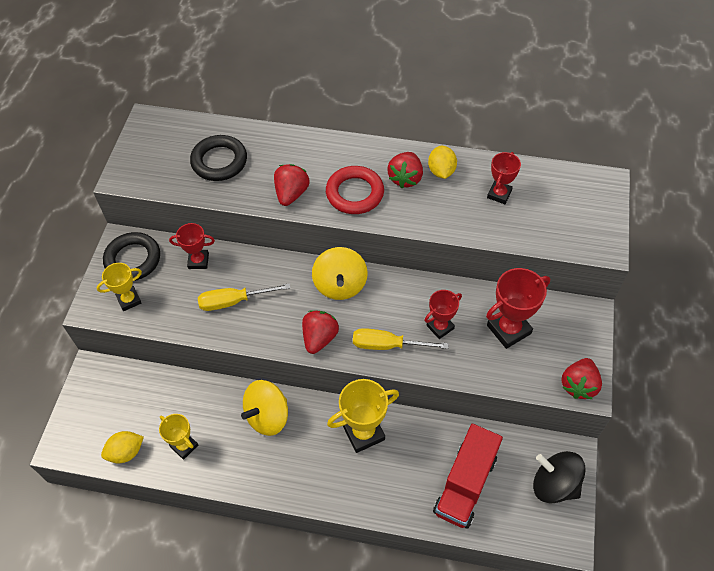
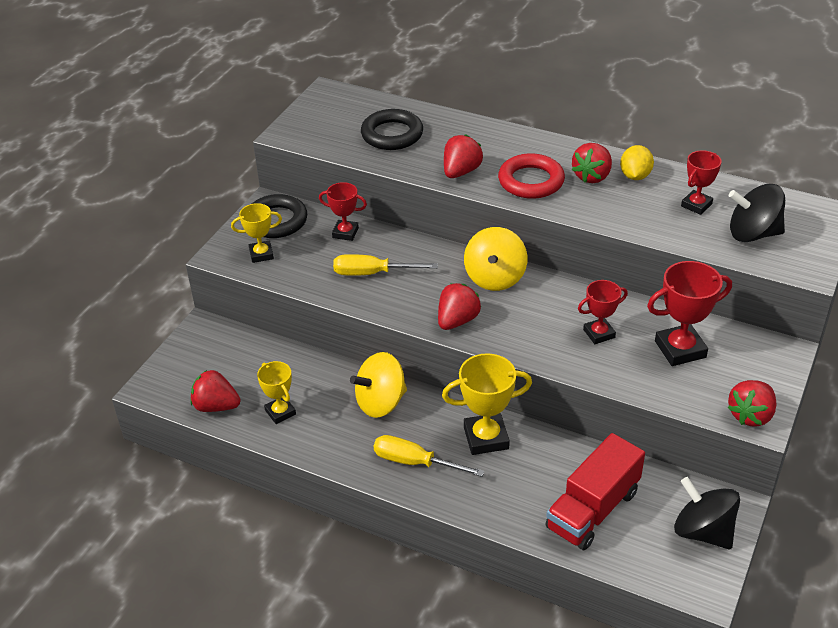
camera: 15 degrees right, 15 degrees down
yellow lemon [101,431,144,463] -> red strawberry [190,370,241,412]
yellow screwdriver [353,328,449,350] -> yellow screwdriver moved to [374,435,485,477]
none -> black spinning top [729,184,785,242]

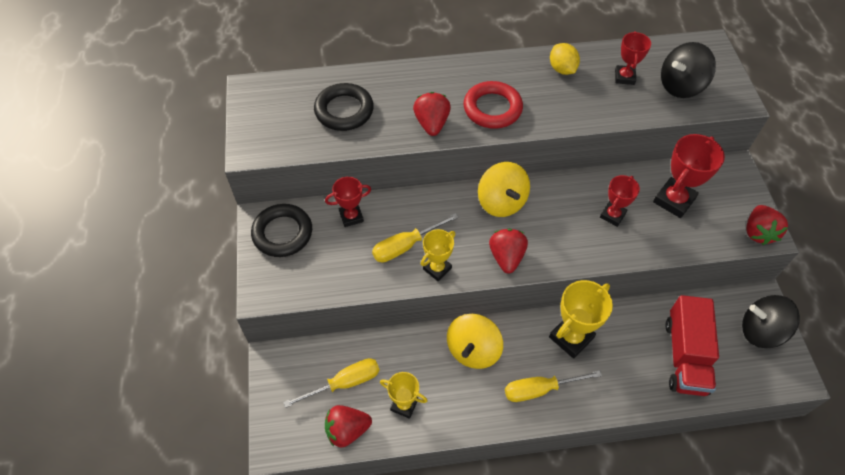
camera: 35 degrees left, 15 degrees up
yellow trophy [231,203,282,263] -> yellow trophy moved to [421,229,455,281]
red strawberry [572,143,612,183] -> none
none -> yellow screwdriver [283,358,380,408]

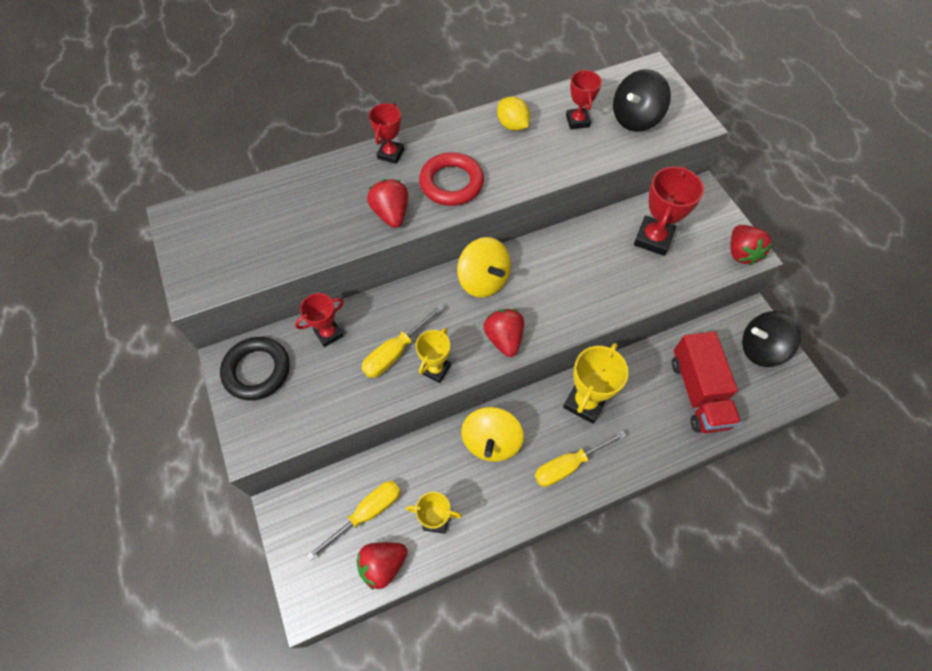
camera: 15 degrees left, 5 degrees up
black ring [314,83,374,131] -> none
red trophy [600,175,640,227] -> red trophy moved to [369,103,404,164]

